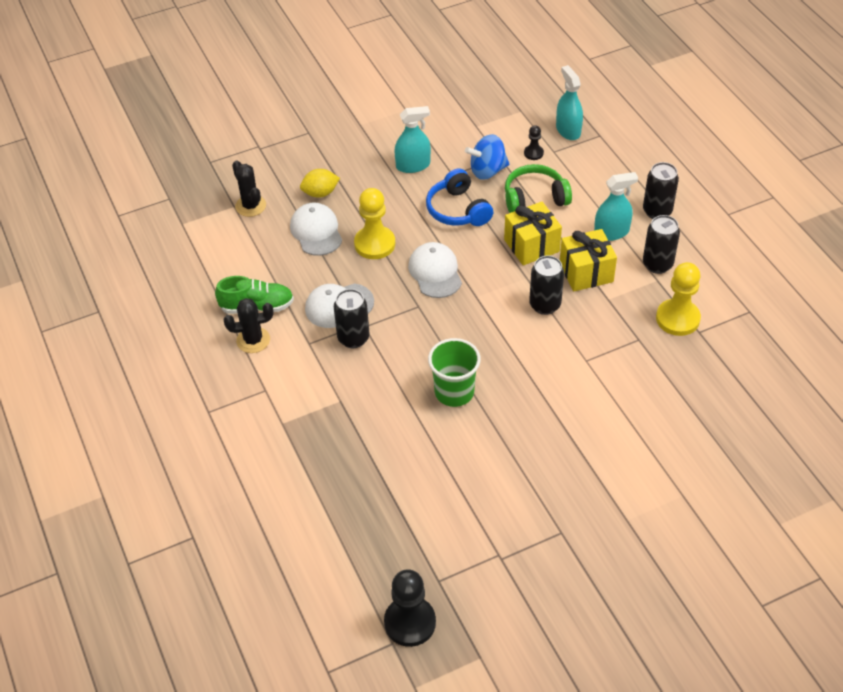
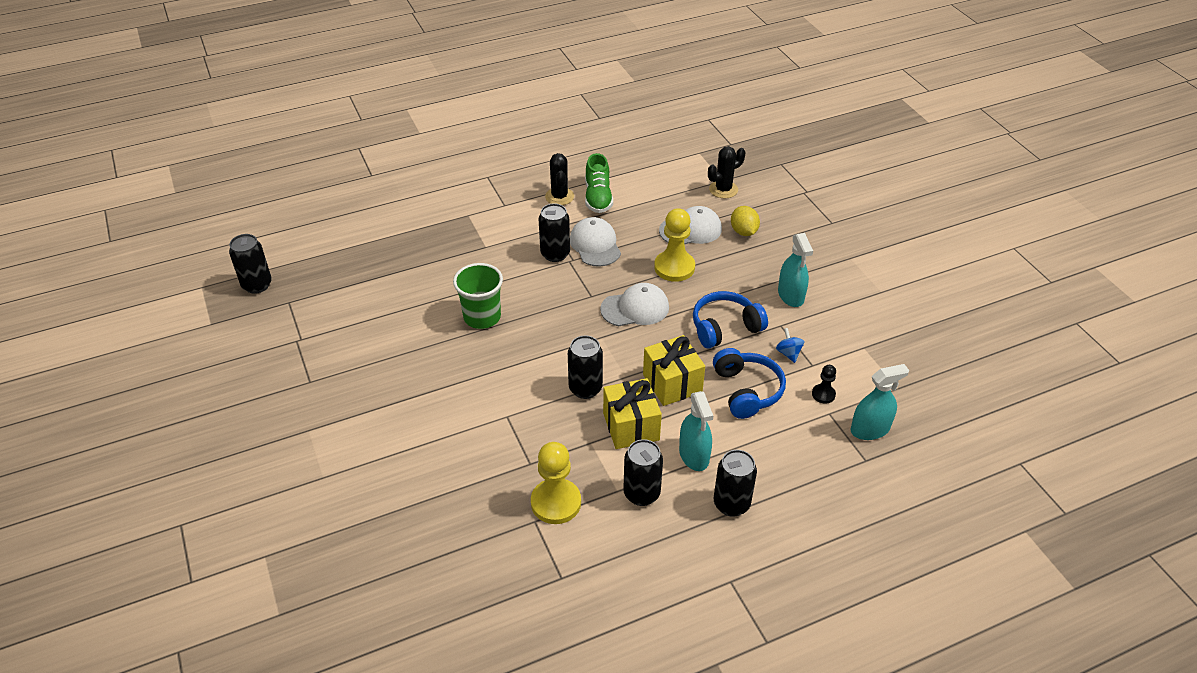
camera: 90 degrees right, 5 degrees down
black pawn [384,569,436,647] -> black can [229,234,272,294]
blue spinning top [465,134,509,180] -> blue spinning top [776,328,804,363], size x0.56
green headphones [505,164,572,213] -> blue headphones [713,348,786,419]

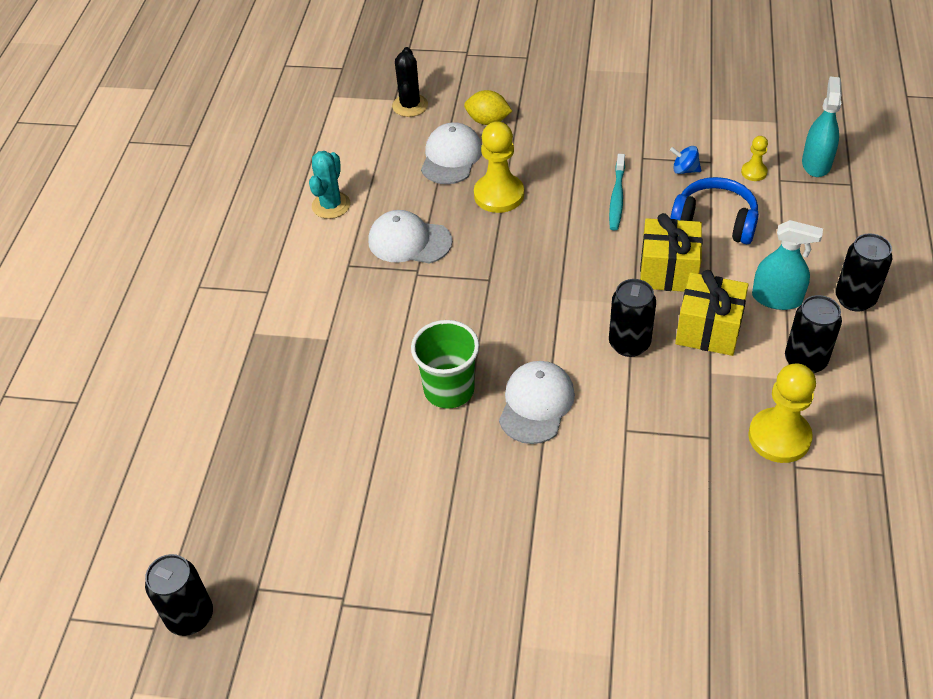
camera: 55 degrees left, 5 degrees up
black can [539,203,570,262] -> none
black cactus [545,153,574,205] -> none
green shoe [585,153,613,213] -> turquoise cactus [309,151,350,219]
white cap [600,283,669,326] -> white cap moved to [499,361,575,444]
blue headphones [693,291,768,349] -> turquoise toothbrush [609,154,625,230]
turquoise spray bottle [778,233,813,307] -> none
black pawn [812,365,836,404] -> yellow pawn [741,136,768,181]

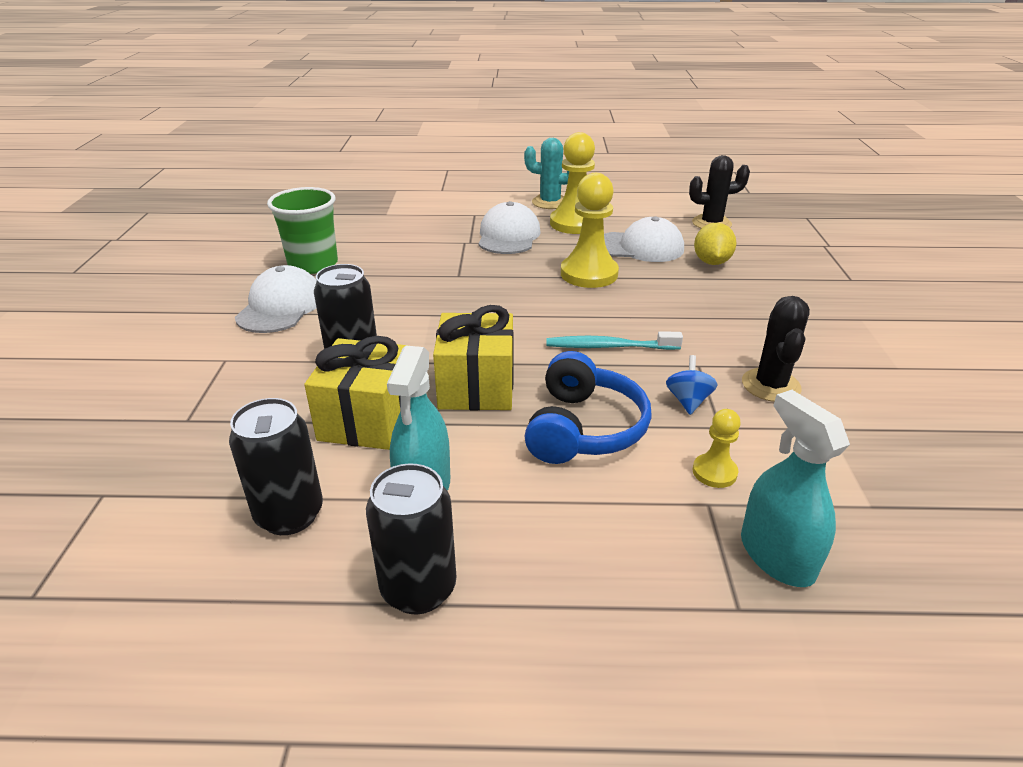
camera: 80 degrees right, 15 degrees down
black can [145,554,213,636] -> none
white cap [499,361,575,444] -> white cap turned 90 degrees counterclockwise [235,265,317,333]
yellow pawn [748,364,816,463] -> yellow pawn moved to [550,132,595,234]
turquoise spray bottle [802,77,842,177] -> turquoise spray bottle turned 120 degrees counterclockwise [741,390,850,587]
none -> black cactus [742,296,810,402]

